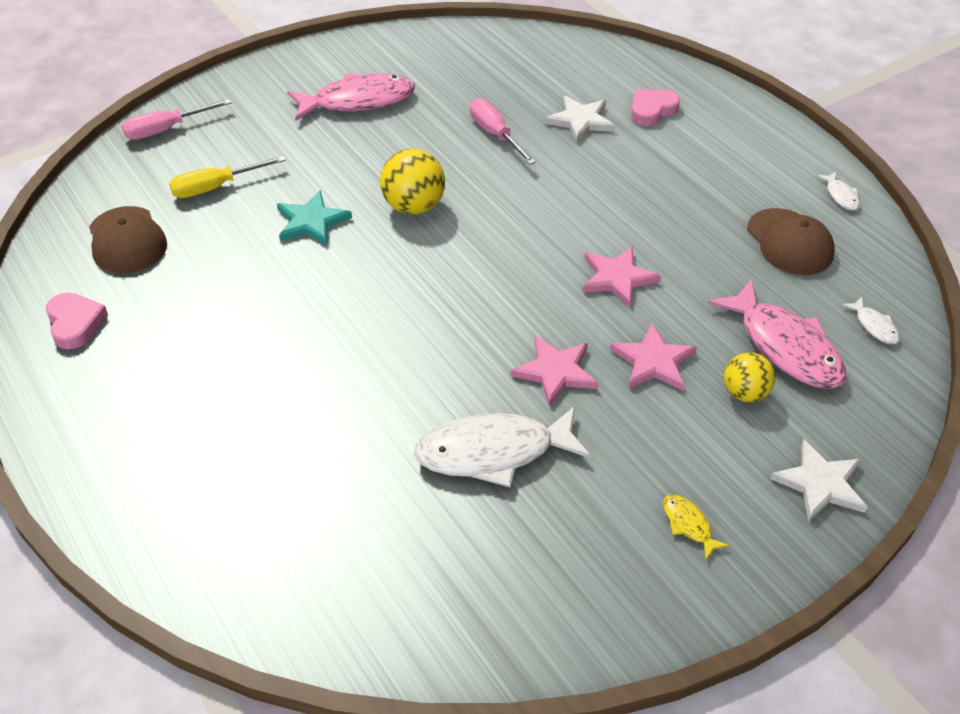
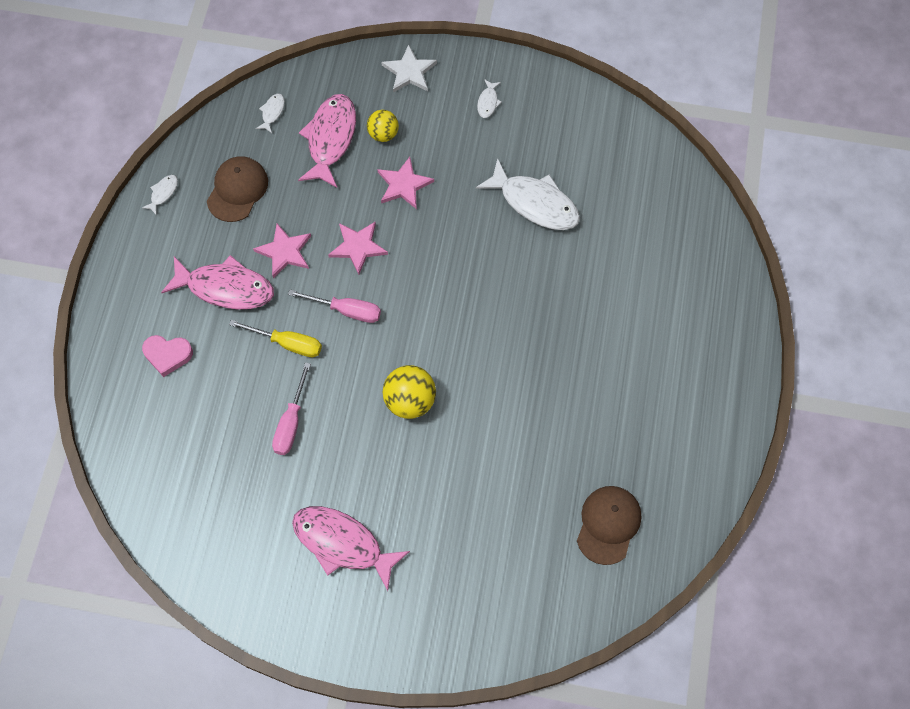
camera: 135 degrees left, 20 degrees up
pink heart [46,293,108,349] -> none
pink screwdriver [122,99,232,140] -> pink screwdriver moved to [288,290,381,323]
yellow screwdriver [169,156,286,198] -> yellow screwdriver moved to [229,320,322,357]
turquoise star [277,190,352,246] -> none
pink star [511,335,598,407] -> pink star moved to [253,223,311,278]
white star [545,96,615,143] -> none
yellow fish [663,494,729,560] -> white fish [477,79,502,118]
none -> pink fish [161,255,274,309]

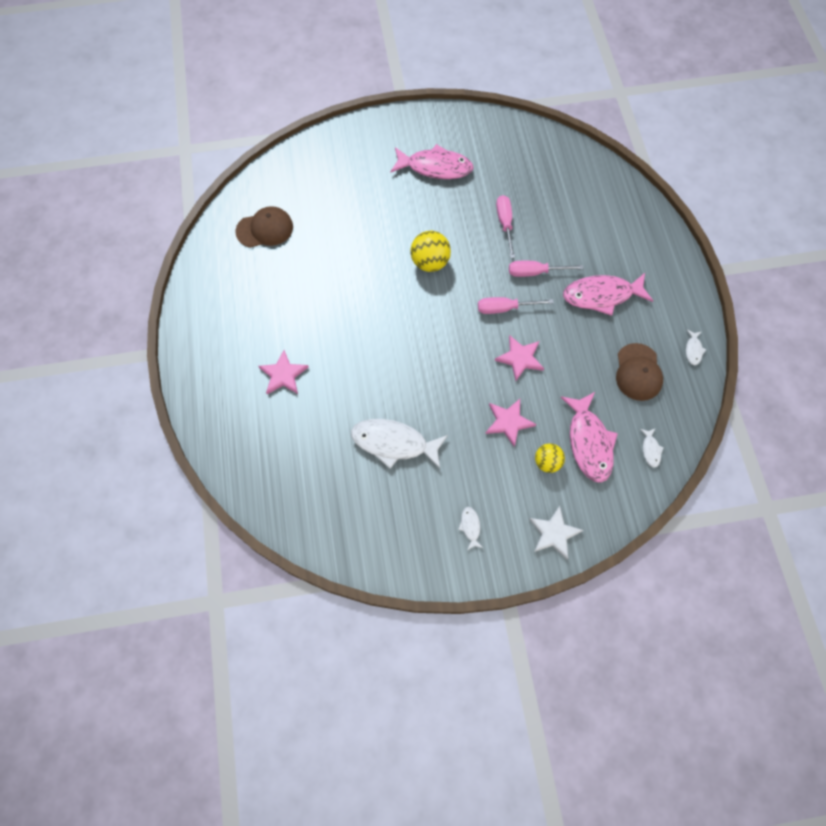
camera: 160 degrees right, 0 degrees up
pink heart [142,335,193,377] -> none
yellow screwdriver [229,320,322,357] -> pink screwdriver [509,261,584,277]
pink star [253,223,311,278] -> pink star moved to [258,350,309,394]
brown cap [577,486,641,565] -> brown cap turned 105 degrees counterclockwise [235,206,293,248]

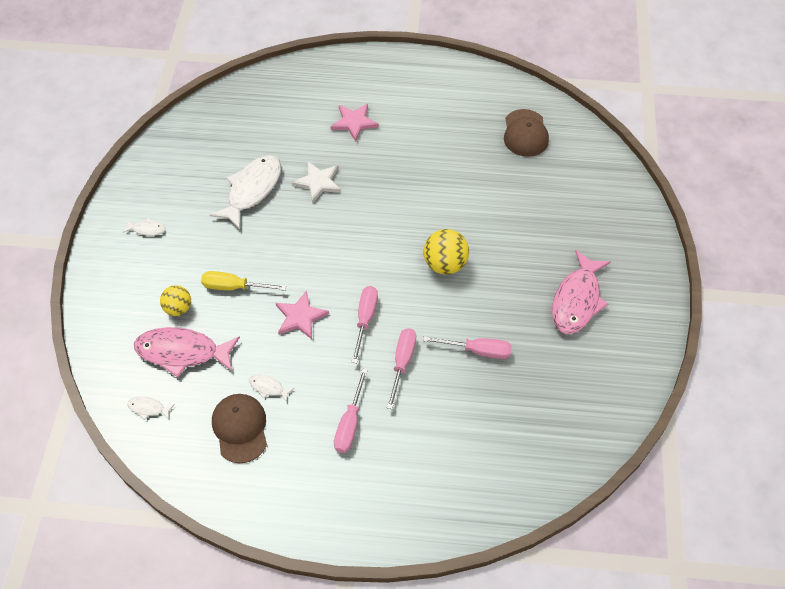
camera: 105 degrees right, 10 degrees down
pink star [485,399,536,447] -> yellow screwdriver [201,271,286,291]
white star [529,506,583,560] -> white star moved to [292,162,341,203]
pink fish [563,273,653,316] -> pink screwdriver [334,369,368,453]
brown cap [616,343,663,401] -> brown cap turned 60 degrees clockwise [212,394,267,463]
white fish [686,330,706,365] -> white fish moved to [249,374,294,403]

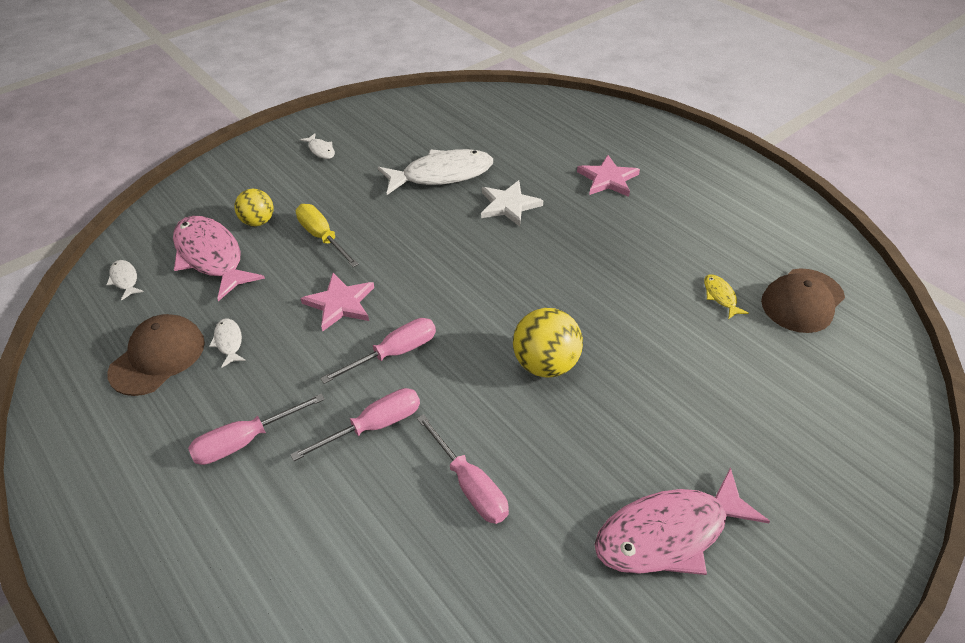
camera: 45 degrees right, 10 degrees down
none -> yellow fish [704,274,749,319]

